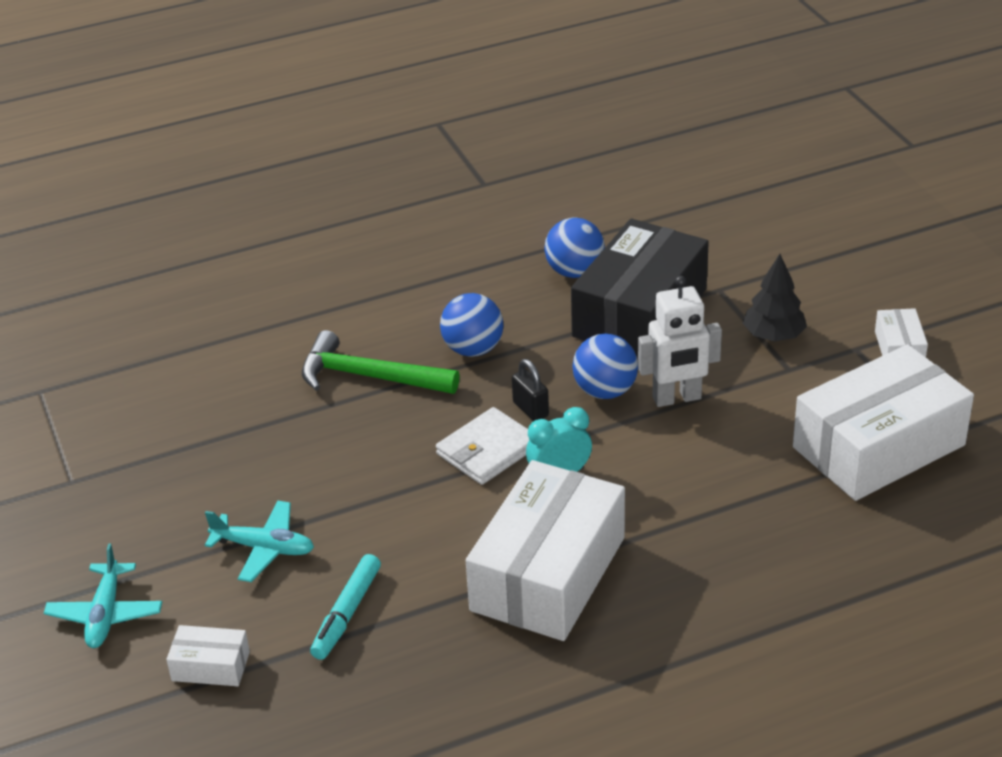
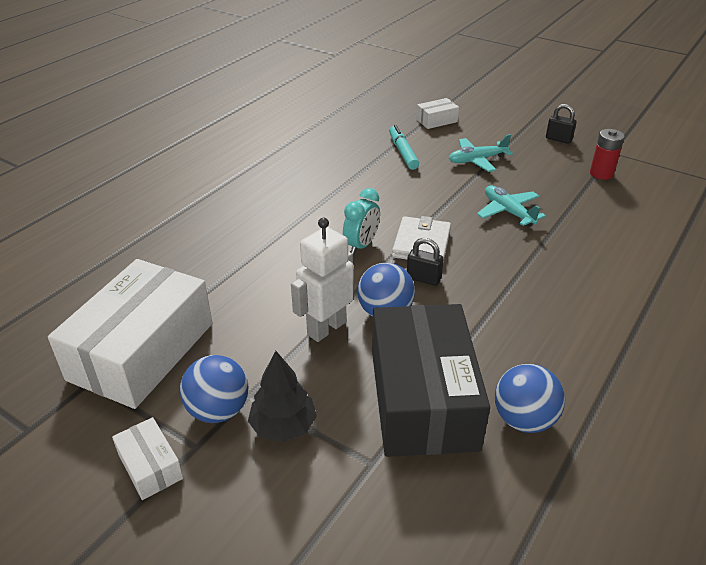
camera: 145 degrees right, 0 degrees up
turquoise plane [44,543,162,648] -> turquoise plane moved to [477,186,546,227]
green hammer [302,330,459,394] -> none
blue ball [440,293,503,357] -> blue ball moved to [180,355,249,423]
white box [466,460,625,641] -> none
none -> black padlock [546,104,577,144]
none -> red battery [590,129,625,180]

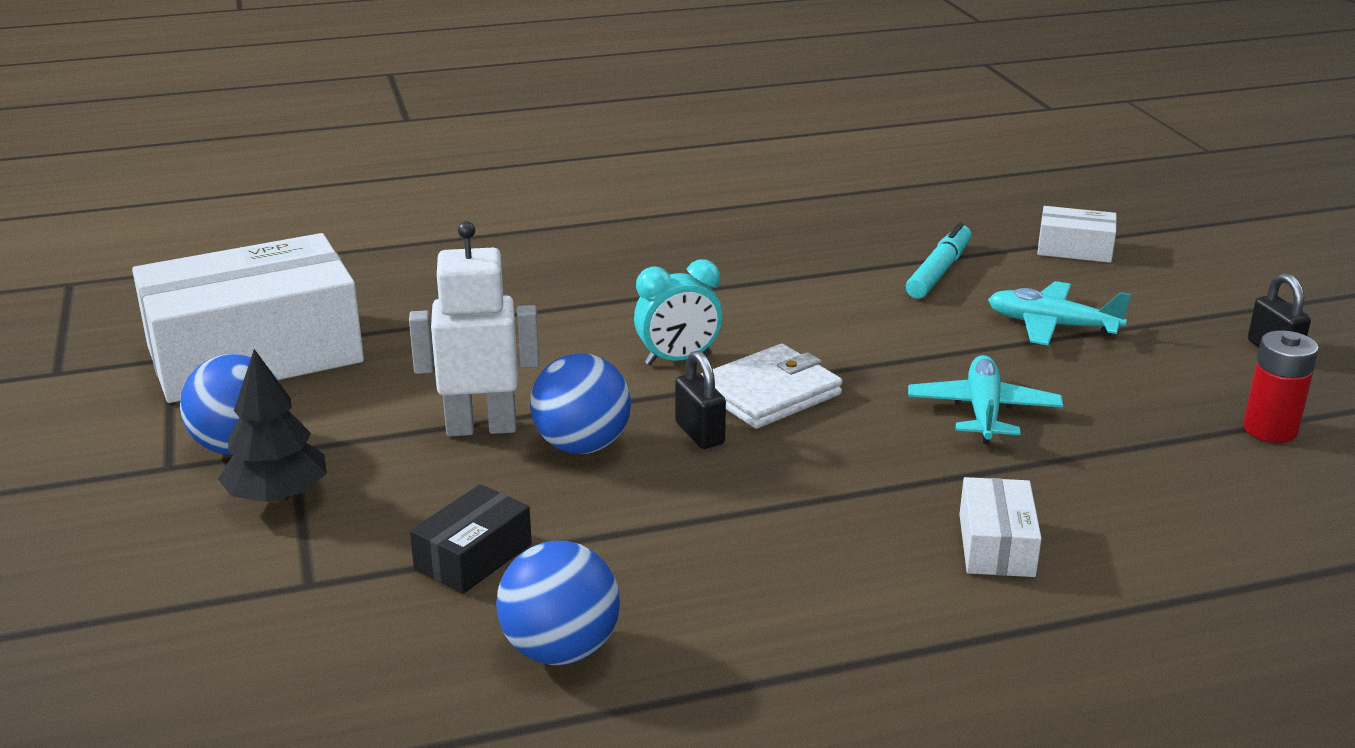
camera: 40 degrees right, 10 degrees down
white box [112,417,183,500] -> white box moved to [959,477,1042,577]
black box [372,304,490,457] -> black box [410,484,532,594], size x0.43

